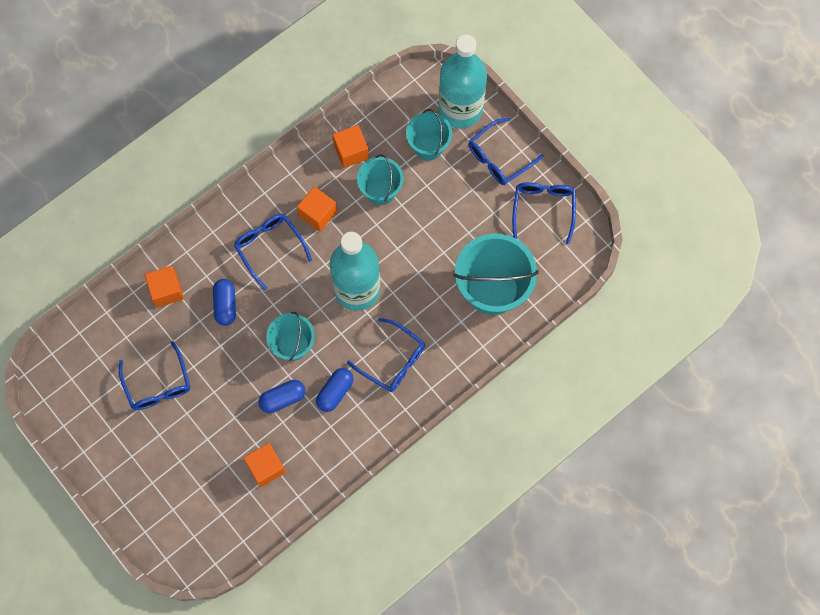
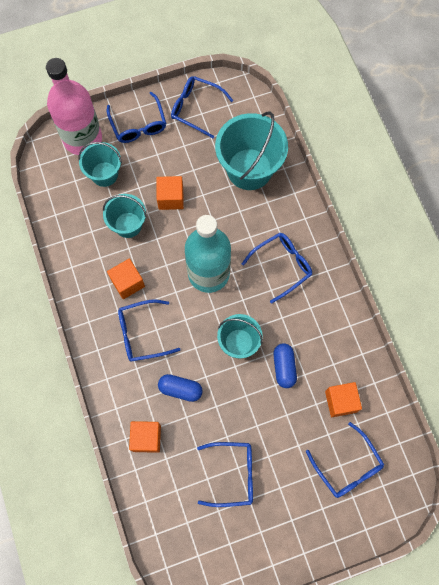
camera: 70 degrees left, 0 degrees up
blue capsule [316,368,354,412] -> none
orange cube [333,125,369,168] -> orange cube moved to [156,176,184,210]
turquoise bottle [438,34,487,128] -> pink bottle [46,58,102,155]
none -> blue glasses [306,422,384,498]

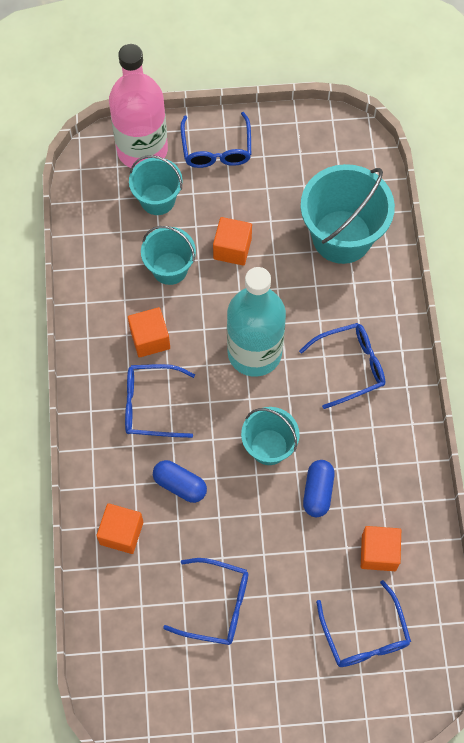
camera: 15 degrees right, 5 degrees down
blue glasses [171,76,233,138] -> none

